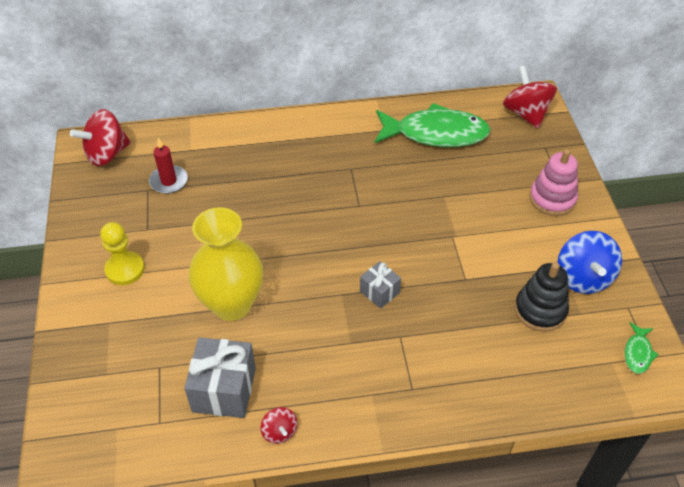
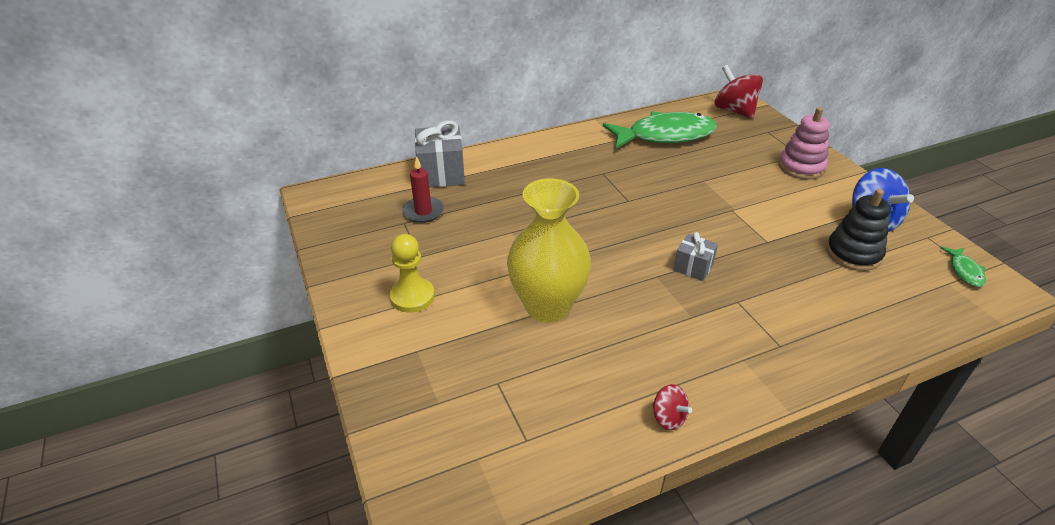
camera: 15 degrees left, 10 degrees down
red spinning top [70,109,131,166] -> none
grey gift [184,337,256,418] -> grey gift moved to [415,121,465,188]

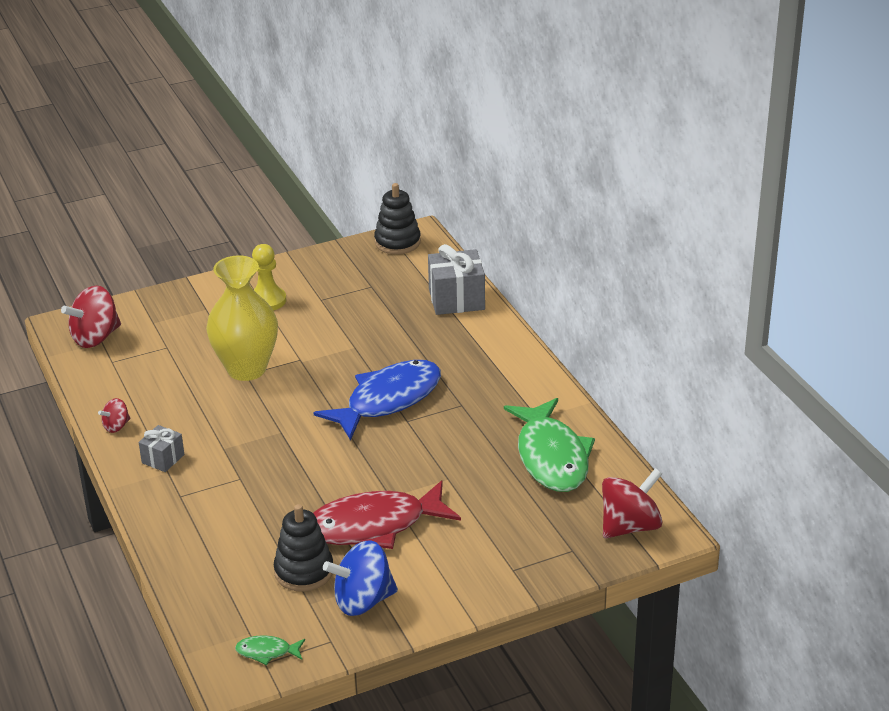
camera: 90 degrees right, 5 degrees down
red candle [402,156,444,223] -> none
grey gift [673,232,718,281] -> grey gift moved to [139,425,184,472]
pink stacking toy [778,107,830,180] -> none
none -> red spinning top [61,286,121,348]
none -> blue fish [313,360,441,441]
none -> red fish [313,480,461,549]
none -> black stacking toy [374,183,421,254]

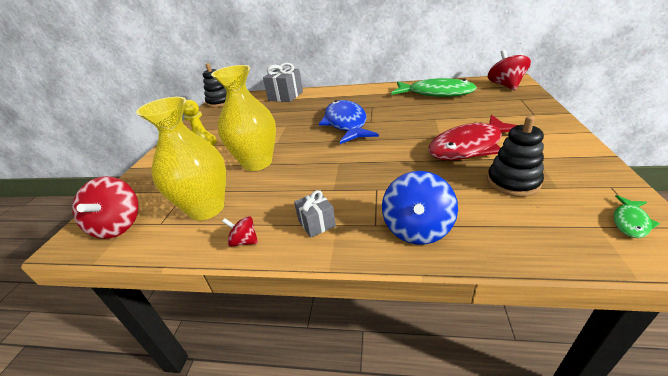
camera: 55 degrees left, 0 degrees up
red spinning top [98,398,130,433] -> red spinning top turned 120 degrees clockwise [222,216,258,247]
red fish [313,480,461,549] -> red fish turned 45 degrees clockwise [428,115,517,160]
blue spinning top [323,540,398,616] -> blue spinning top moved to [382,171,458,245]
none -> yellow vase [136,97,226,220]

